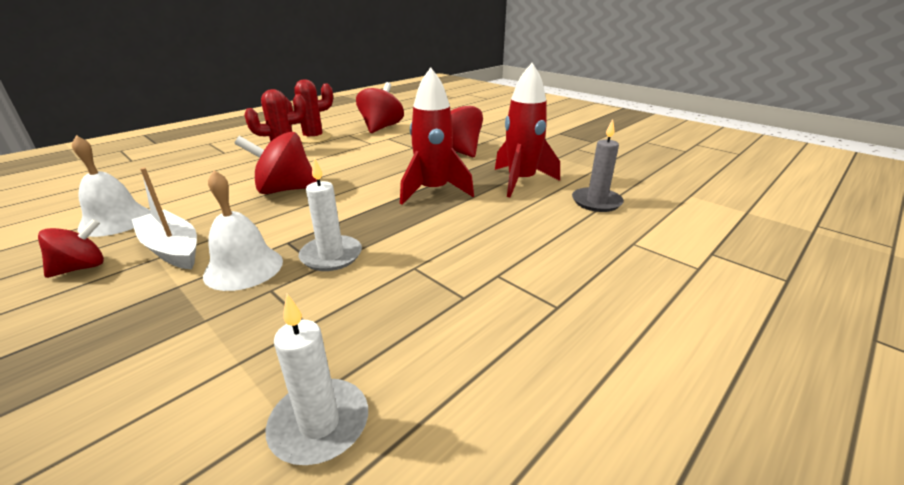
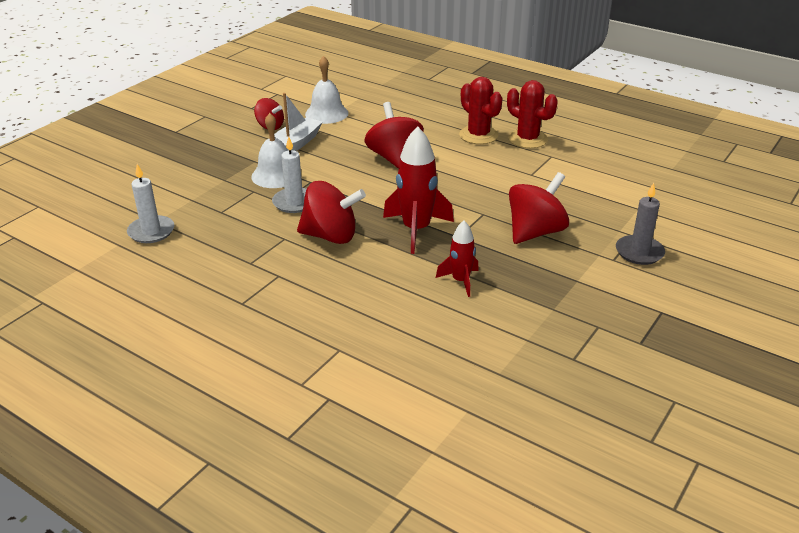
camera: 80 degrees right, 5 degrees up
red spinning top [356,82,404,133] -> red spinning top moved to [297,181,366,244]
red rocket [495,63,560,197] -> red rocket [436,221,479,297], size x0.58
grey candle [572,119,624,212] -> grey candle moved to [616,183,665,265]

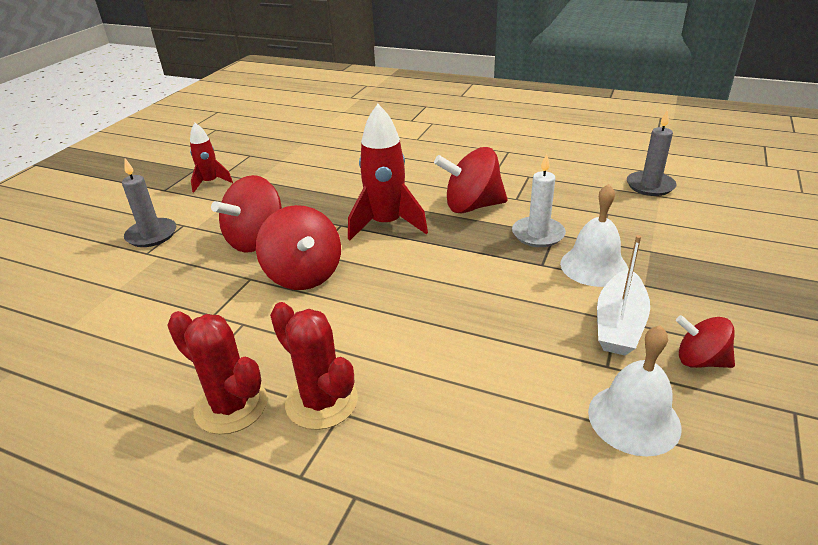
camera: 170 degrees right, 0 degrees up
white candle [127,164,174,243] -> grey candle [627,109,677,196]
red spinning top [365,102,424,169] -> red spinning top moved to [256,205,341,290]
red rocket [436,221,479,297] -> red rocket moved to [190,123,233,193]

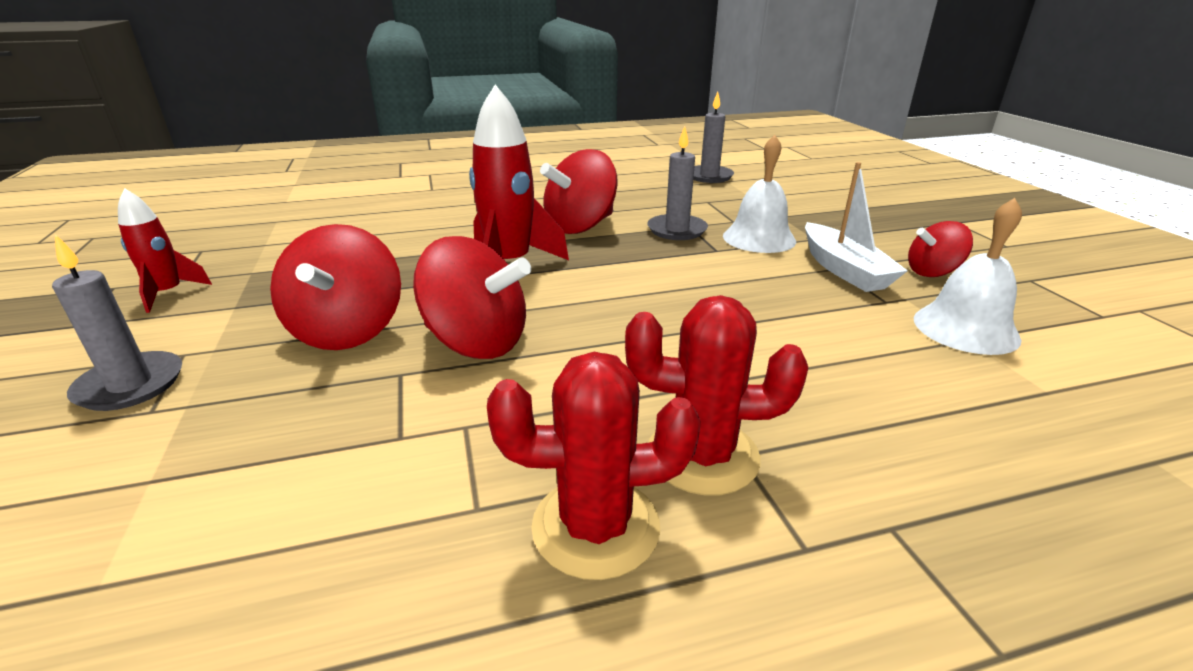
camera: 40 degrees left, 5 degrees down
white candle [512,153,566,247] -> grey candle [647,126,708,240]

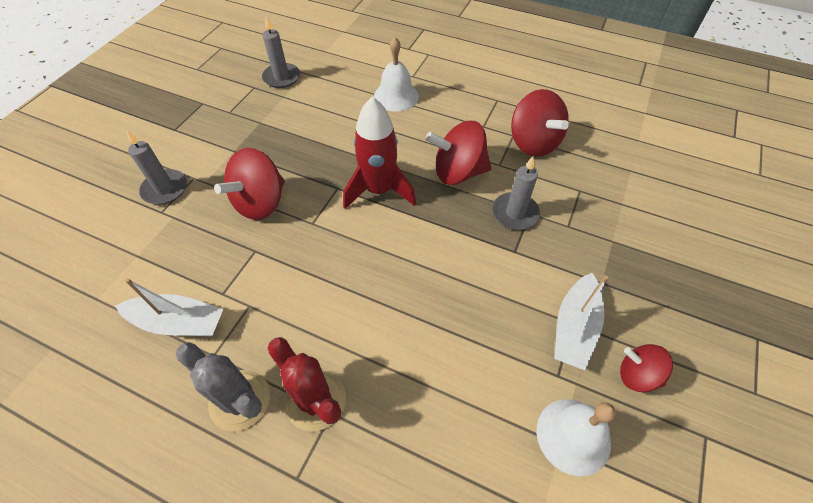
camera: 40 degrees right, 25 degrees up
red rocket [118,188,212,313] -> none
red spinning top [413,236,531,359] -> red spinning top moved to [511,89,569,157]
red cactus [487,352,701,580] -> grey cactus [176,342,270,431]
grey candle [693,92,734,183] -> grey candle moved to [262,17,300,88]
white bell [723,135,796,253] -> white bell moved to [374,37,419,112]
none -> white boat [115,278,223,336]

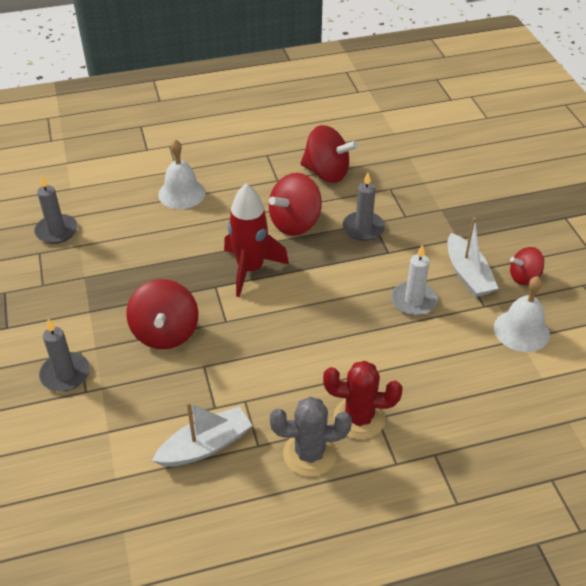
camera: 40 degrees left, 10 degrees down
none -> white candle [391,244,438,316]

